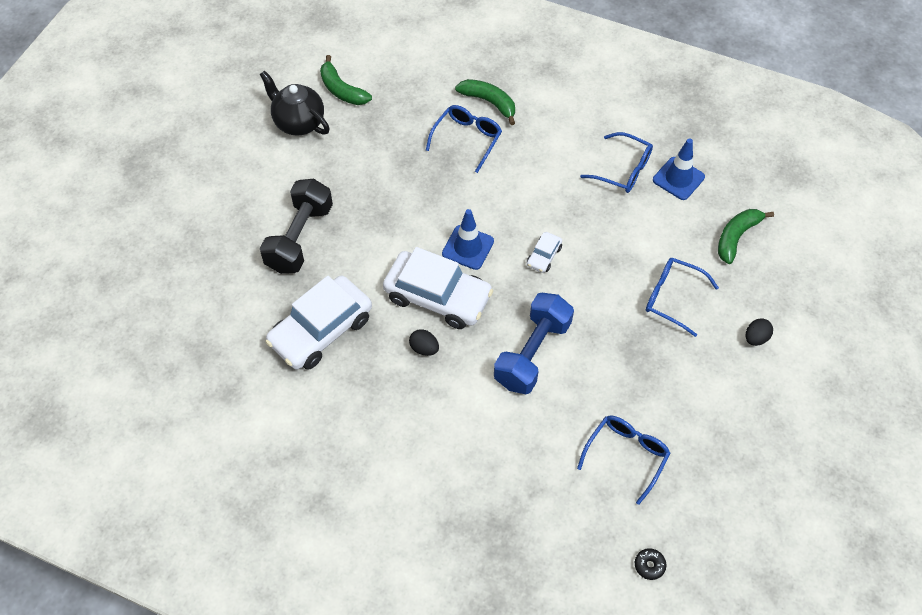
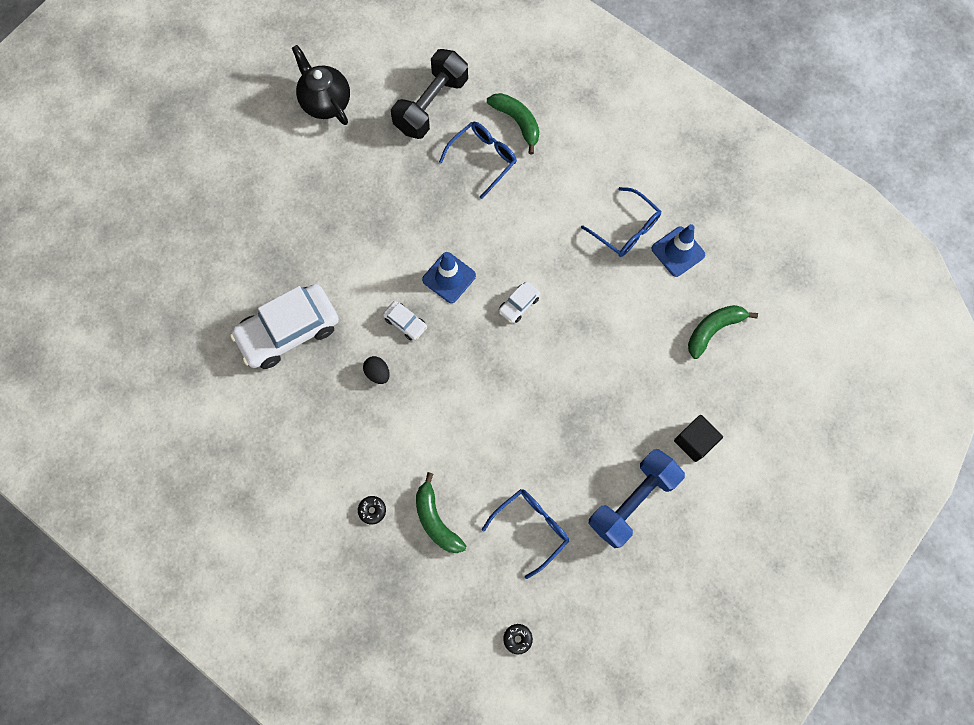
camera: 15 degrees right, 15 degrees up
black dumbbell [260,179,333,274] -> black dumbbell moved to [391,49,468,139]
green banana [320,55,372,105] -> green banana moved to [416,472,466,553]
white car [383,247,493,329] -> white car [383,301,427,341], size x0.44
blue dumbbell [494,293,574,394] -> blue dumbbell moved to [589,449,685,548]
blue glasses [646,258,719,337] -> none
black egg [746,318,773,346] -> black cube [674,415,723,462]
none -> black donut [358,496,386,524]

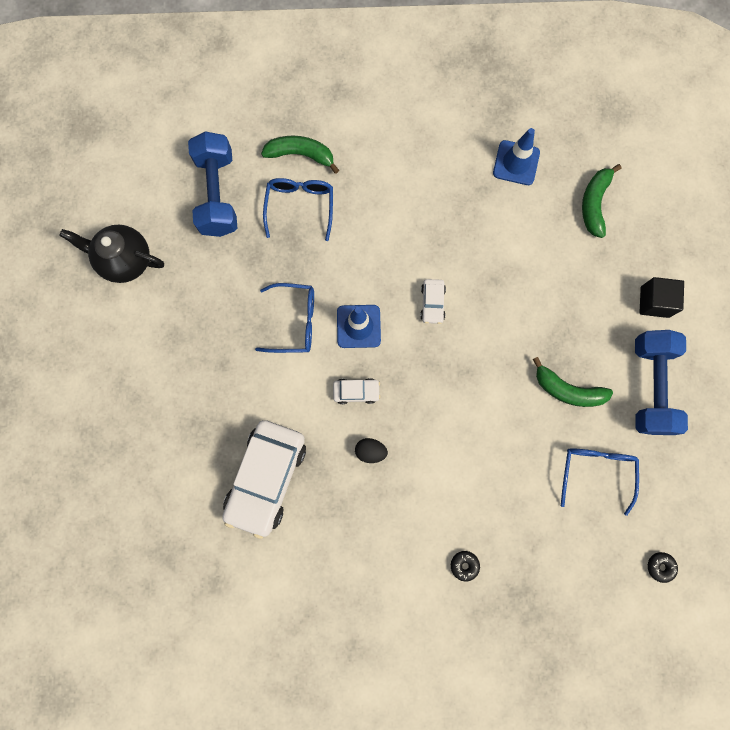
camera: 40 degrees left, 5 degrees up
black dumbbell [391,49,468,139] -> blue dumbbell [188,131,237,237]
green banana [416,472,466,553] -> green banana moved to [532,357,613,407]
blue glasses [581,187,661,257] -> blue glasses moved to [255,283,314,353]

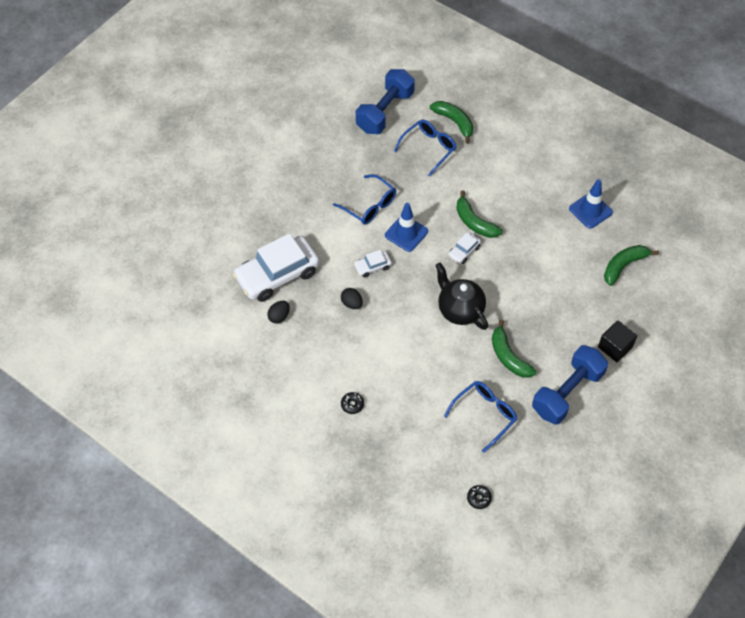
camera: 40 degrees right, 20 degrees down
black teapot [59,225,164,283] -> black teapot moved to [436,262,488,330]
white car [333,378,380,404] -> white car turned 120 degrees clockwise [354,250,392,277]
none -> black egg [267,301,290,323]
none -> green banana [456,190,503,238]

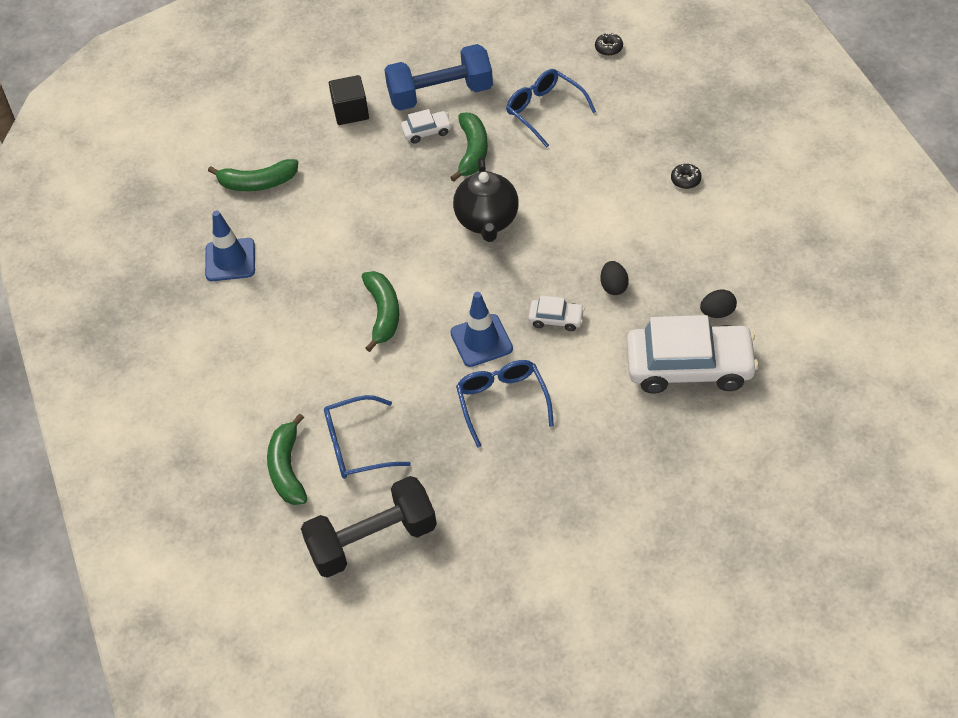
camera: 145 degrees left, 5 degrees down
blue dumbbell [356,69,415,134] -> black dumbbell [301,476,437,578]
blue glasses [444,381,517,453] -> blue glasses turned 60 degrees clockwise [506,69,596,147]
white car [448,233,481,264] -> white car moved to [401,109,452,144]

